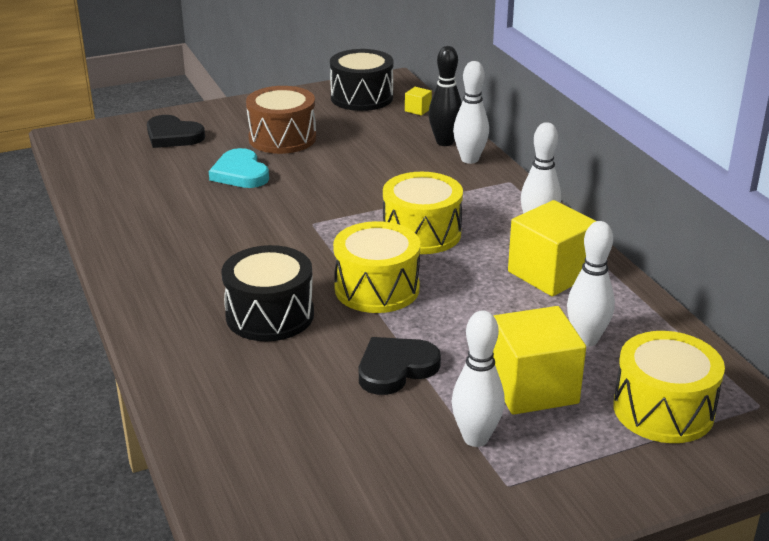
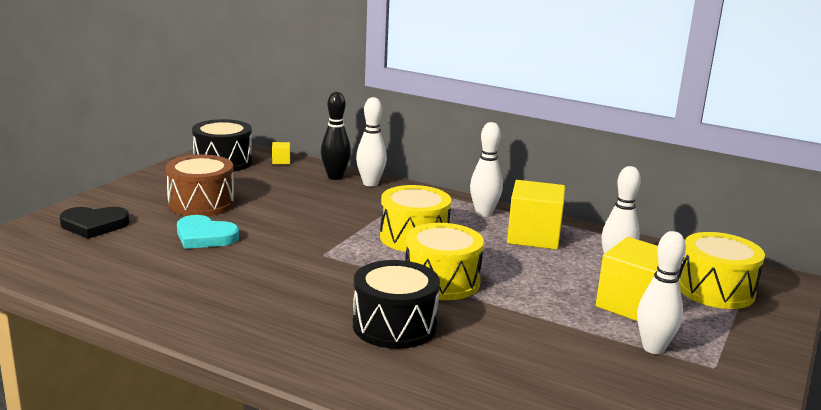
camera: 40 degrees left, 10 degrees down
black heart [359,337,441,395] -> none

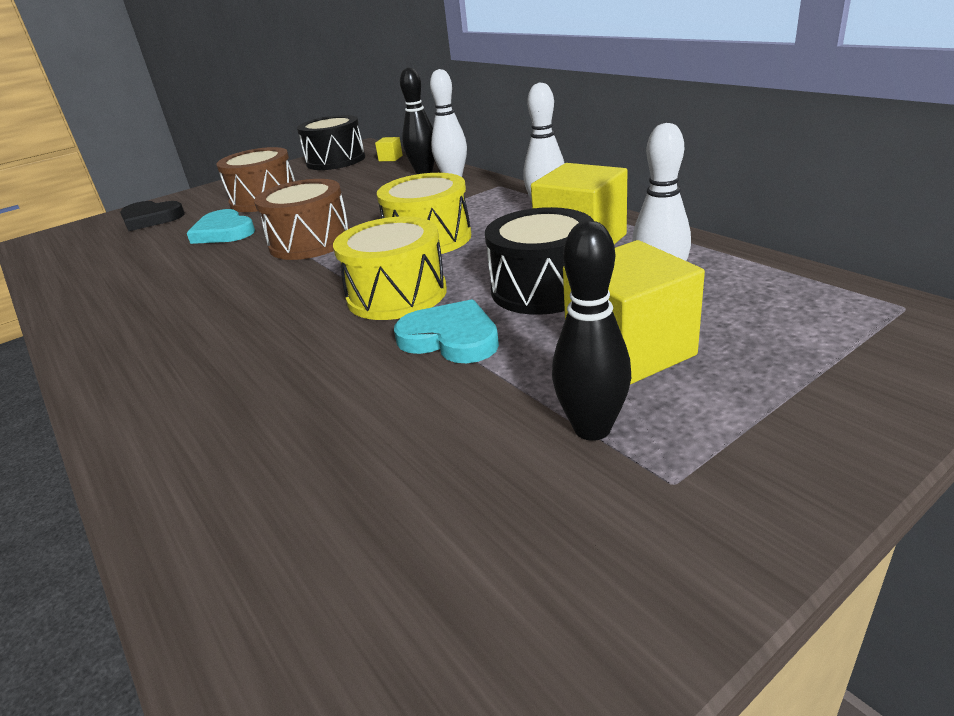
camera: 30 degrees right, 10 degrees up
black drum [353,260,440,349] -> black drum moved to [485,207,594,315]
white bowling pin [637,231,686,354] -> black bowling pin [552,221,631,441]
yellow drum [679,232,765,309] -> none
none -> brown drum [254,179,350,260]
none -> turquoise heart [394,299,499,363]

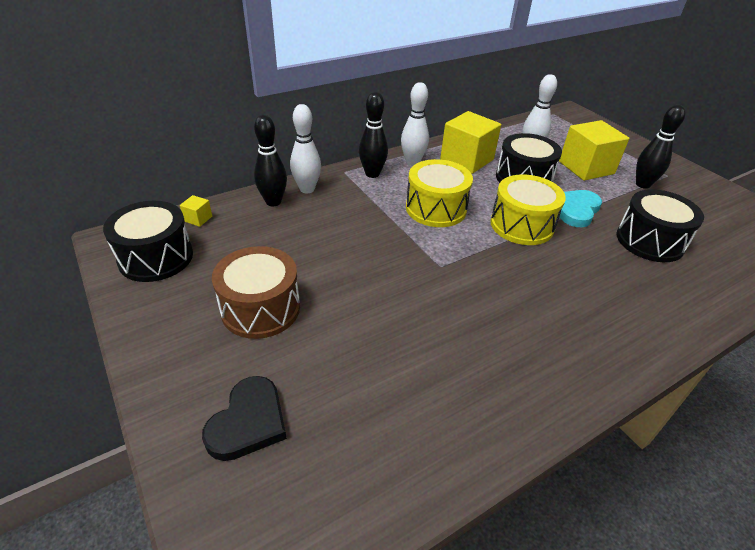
camera: 90 degrees left, 10 degrees up
turquoise heart [187,209,255,244] -> none
brown drum [254,179,350,260] -> none
none -> black bowling pin [359,92,388,178]
none -> black drum [616,189,704,262]

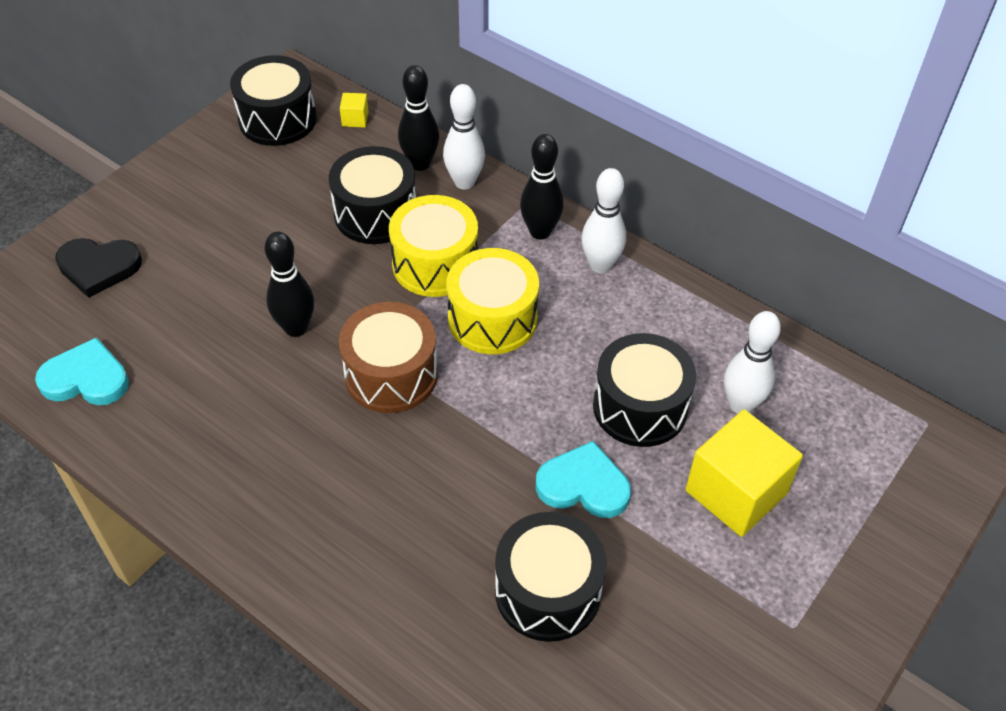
camera: 70 degrees right, 10 degrees up
brown drum [212,246,300,339] -> brown drum moved to [339,302,438,413]
yellow cube [440,111,501,174] -> none
yellow drum [490,174,566,245] -> yellow drum moved to [389,195,478,297]
black bowling pin [636,105,686,189] -> black bowling pin moved to [265,232,314,337]
none -> turquoise heart [35,337,129,405]
none -> black drum [329,146,416,244]

